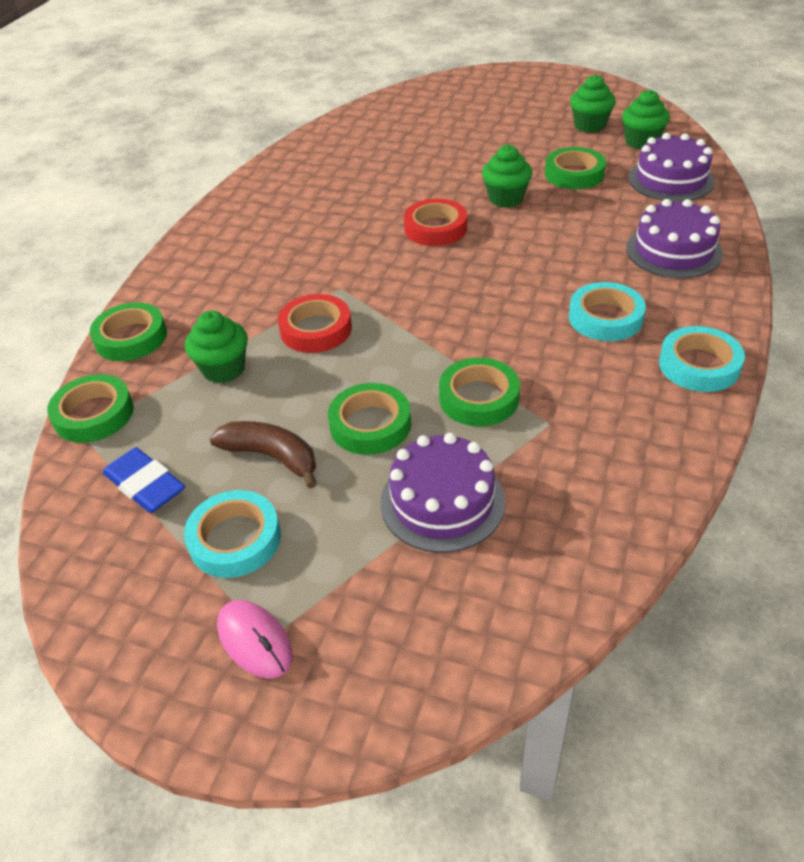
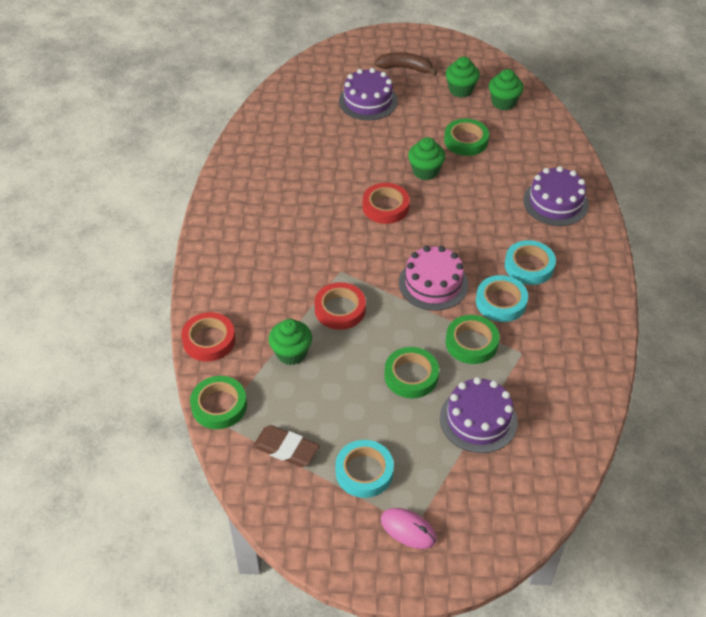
camera: 20 degrees left, 5 degrees up
green tape [90,302,167,361] -> red tape [181,312,235,362]
blue eraser [103,447,185,513] -> brown eraser [253,425,319,467]
brown banana [209,421,317,488] -> brown banana moved to [375,52,438,76]
purple cake [628,133,715,202] -> purple cake moved to [339,68,398,120]
turquoise tape [659,326,745,392] -> turquoise tape moved to [476,275,528,322]
none -> pink cake [399,246,468,311]

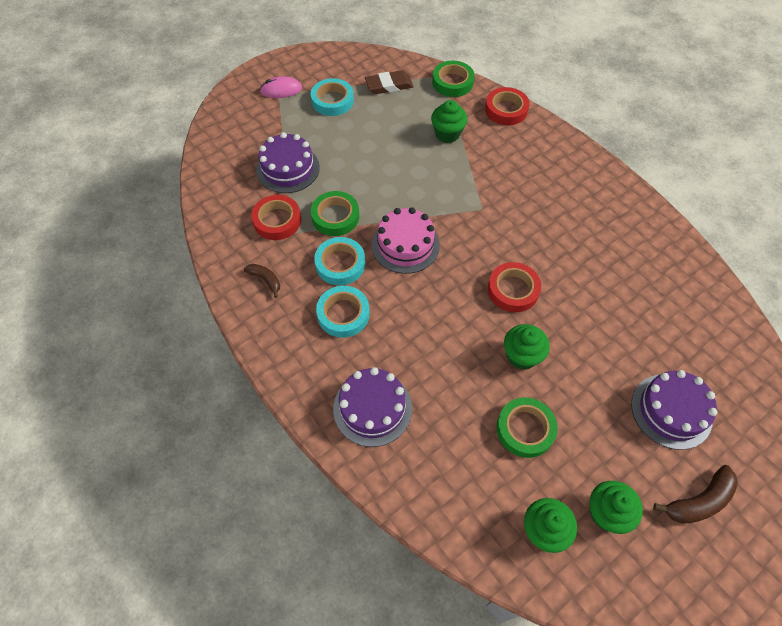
camera: 140 degrees right, 10 degrees up
red tape [314,282,366,330] -> red tape moved to [251,195,301,240]
green tape [384,347,439,398] -> none
none -> brown banana [244,264,280,298]

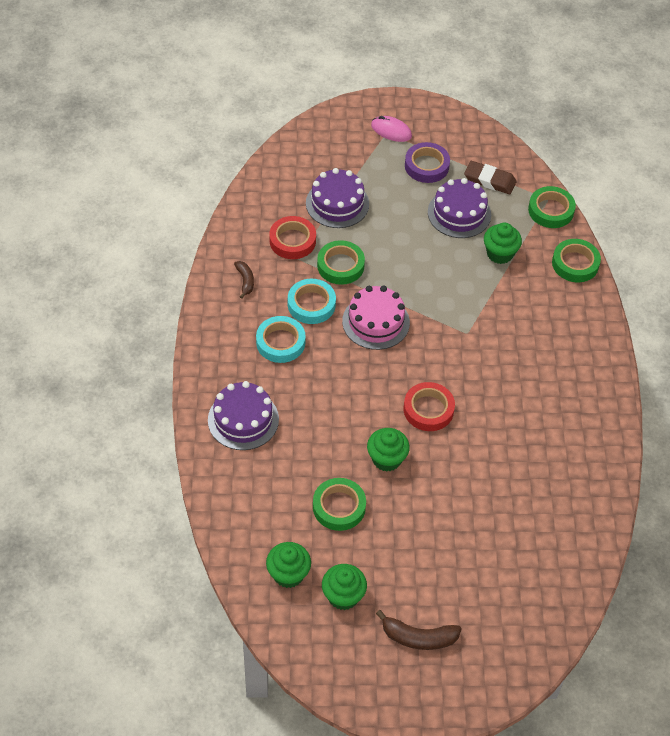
camera: 35 degrees right, 5 degrees down
turquoise tape [311,78,354,116] -> purple tape [405,142,450,183]
red tape [485,87,530,125] -> green tape [552,239,601,282]
purple cake [631,370,717,450] -> purple cake moved to [428,178,491,238]

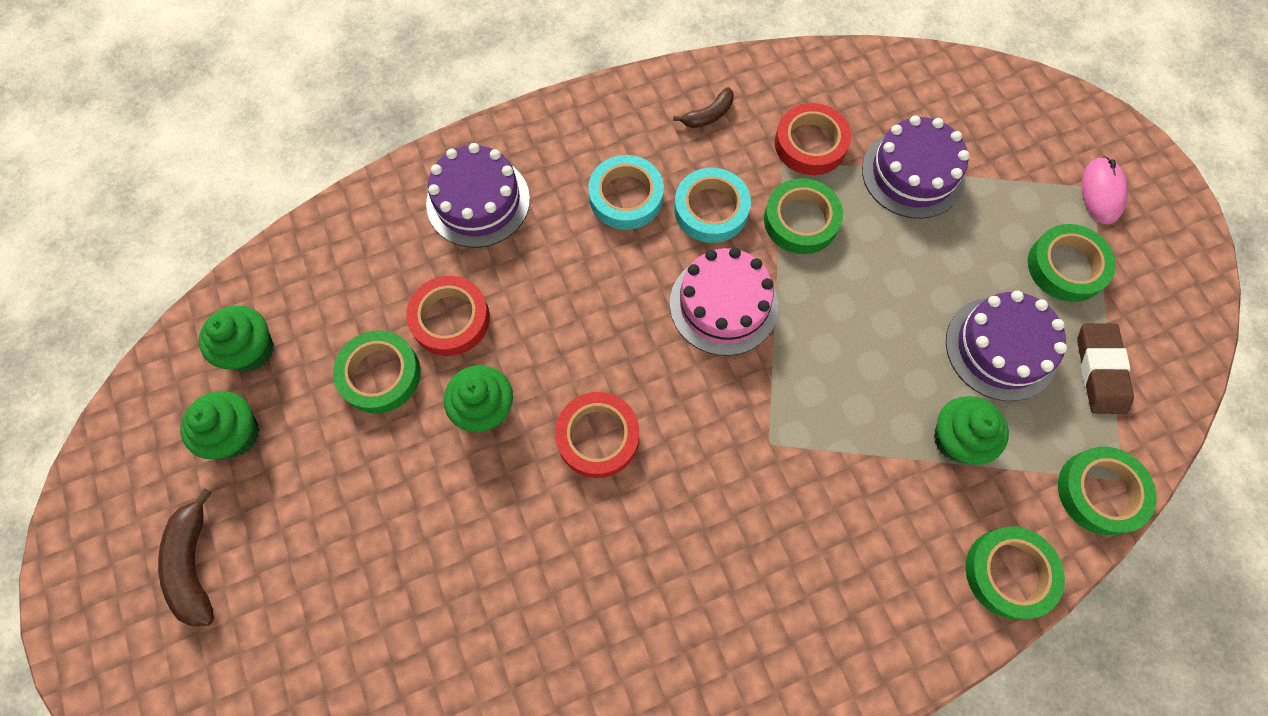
camera: 70 degrees right, 15 degrees up
purple tape [405,142,450,183] -> green tape [1028,224,1116,302]
none -> red tape [406,276,490,356]

